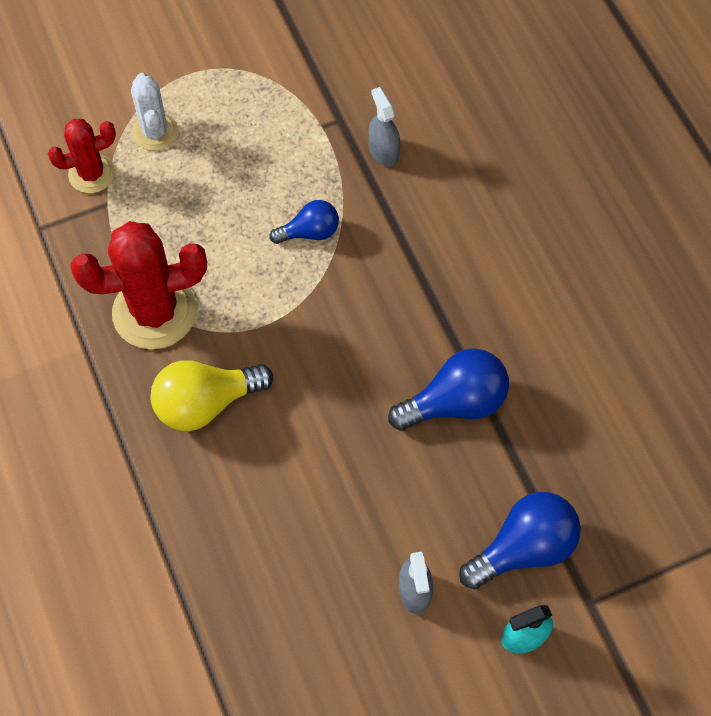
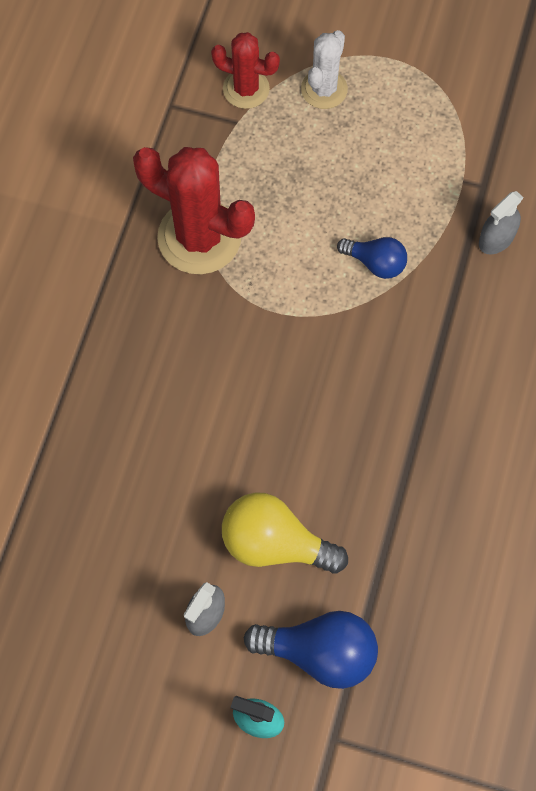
camera: 40 degrees right, 5 degrees up
yellow light bulb [150,360,273,431] -> yellow light bulb moved to [222,492,348,573]
grey spray bottle [368,87,400,167] -> grey spray bottle turned 150 degrees counterclockwise [479,191,523,254]
blue light bulb [388,348,509,431] -> none

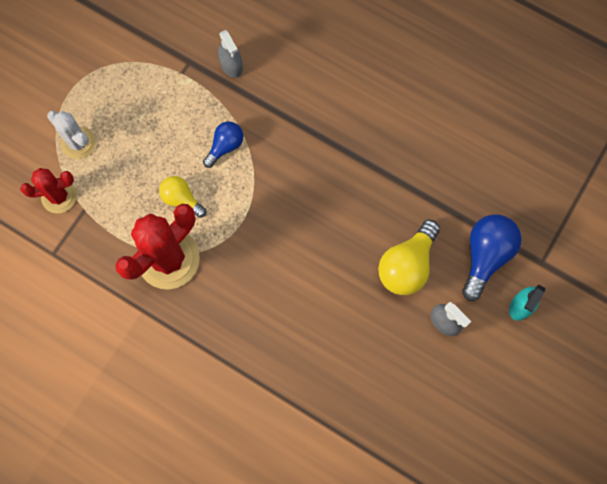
camera: 75 degrees left, 5 degrees up
red cactus [211,32,280,109] -> red cactus turned 45 degrees clockwise [20,168,77,213]
none -> yellow light bulb [159,176,206,218]

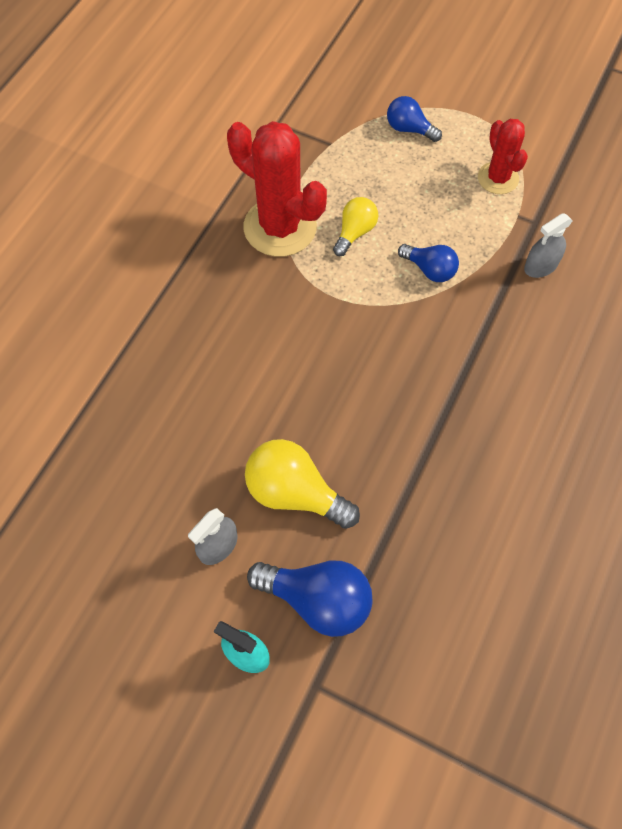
camera: 85 degrees right, 10 degrees down
red cactus [20,168,77,213] -> red cactus moved to [478,119,528,194]
white cactus [47,110,96,159] -> blue light bulb [387,96,442,142]

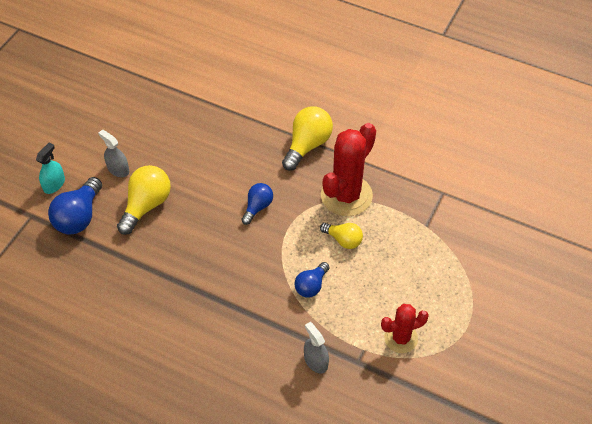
camera: 90 degrees right, 10 degrees down
blue light bulb [387,96,442,142] -> blue light bulb moved to [241,183,273,225]
none -> yellow light bulb [282,106,333,171]

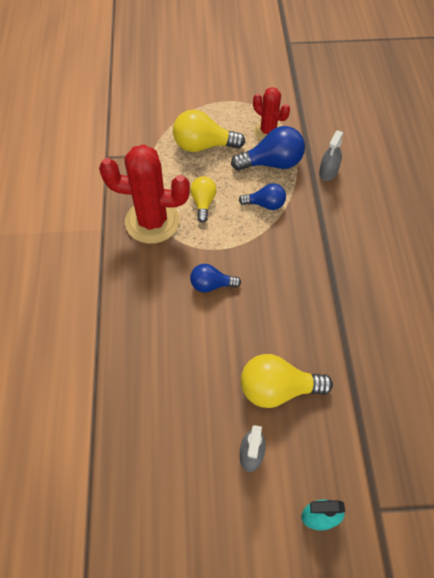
camera: 120 degrees left, 5 degrees up
blue light bulb [48,177,102,234] -> blue light bulb moved to [231,126,305,171]
yellow light bulb [282,106,333,171] -> yellow light bulb moved to [173,110,245,152]

